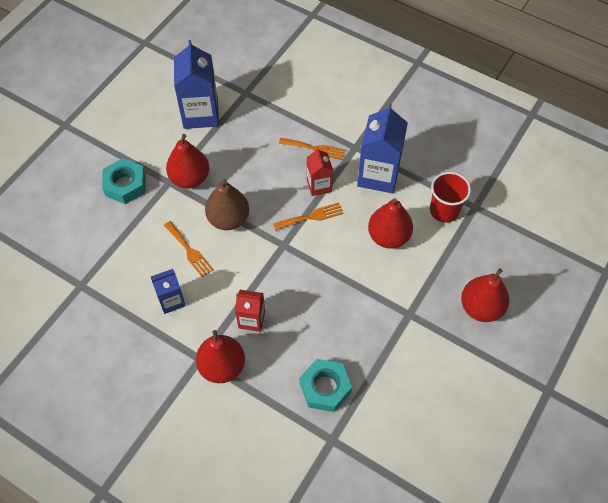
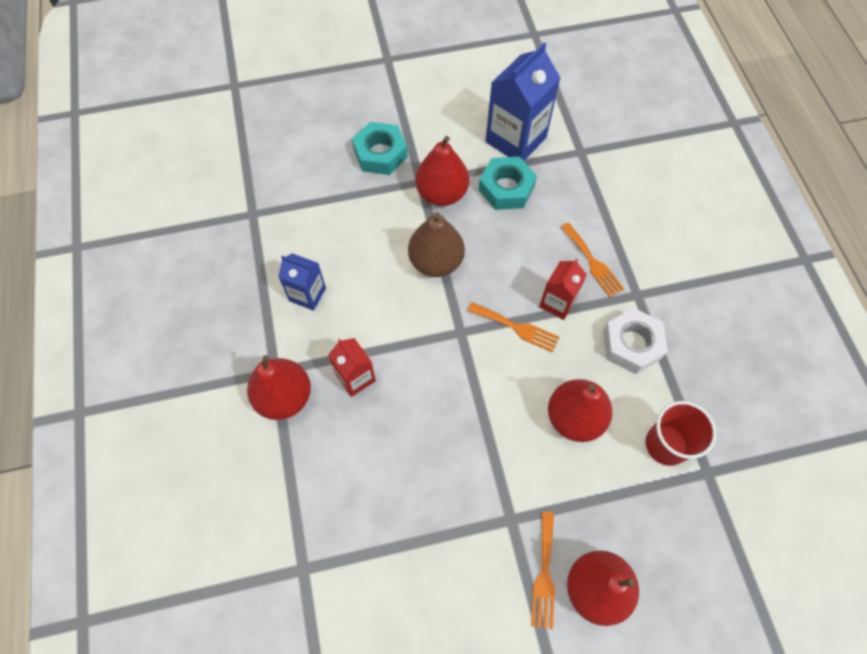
camera: 45 degrees right, 5 degrees up
orange fork [164,221,214,277] -> orange fork moved to [531,512,555,629]
turquoise nut [300,359,352,412] -> turquoise nut moved to [479,156,537,210]
blue carton [357,104,408,194] -> white nut [603,308,668,374]

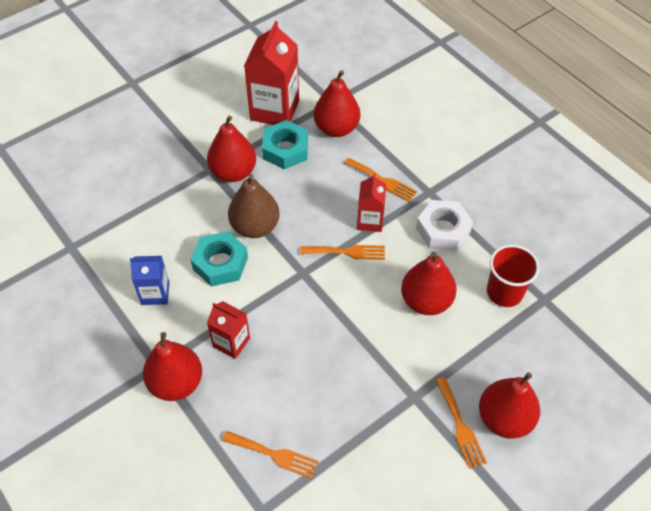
camera: 25 degrees left, 10 degrees down
turquoise nut [352,122,408,175] -> turquoise nut moved to [191,231,248,287]
blue carton [485,42,560,161] -> red carton [244,21,299,125]
none -> orange fork [222,431,319,479]
none -> red pear [314,70,360,137]

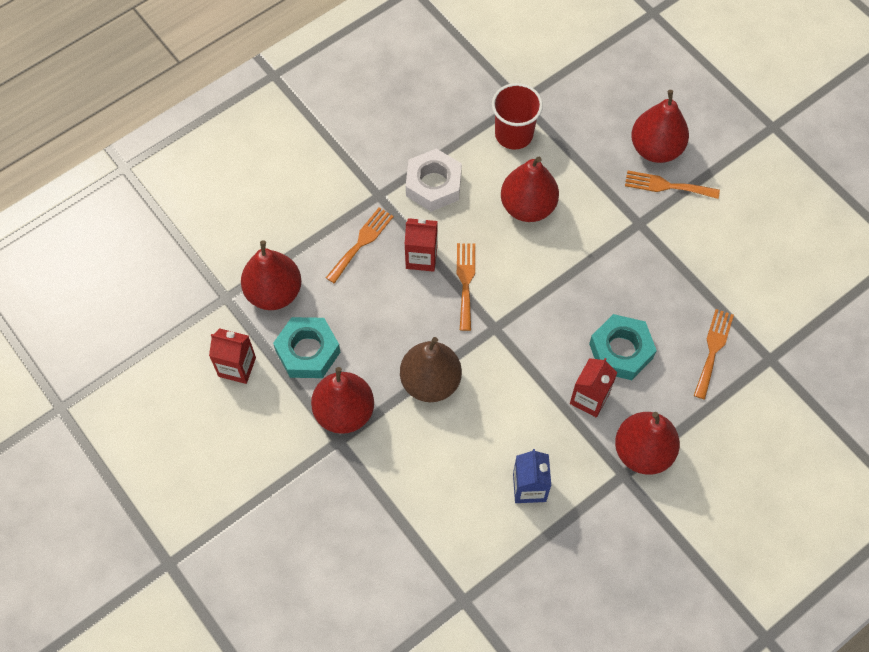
camera: 90 degrees left, 10 degrees up
turquoise nut [191,231,248,287] -> turquoise nut moved to [589,314,657,380]
red carton [244,21,299,125] -> red carton [209,328,256,384], size x0.56
orange fork [435,377,487,469] -> orange fork turned 150 degrees counterclockwise [625,171,720,199]

